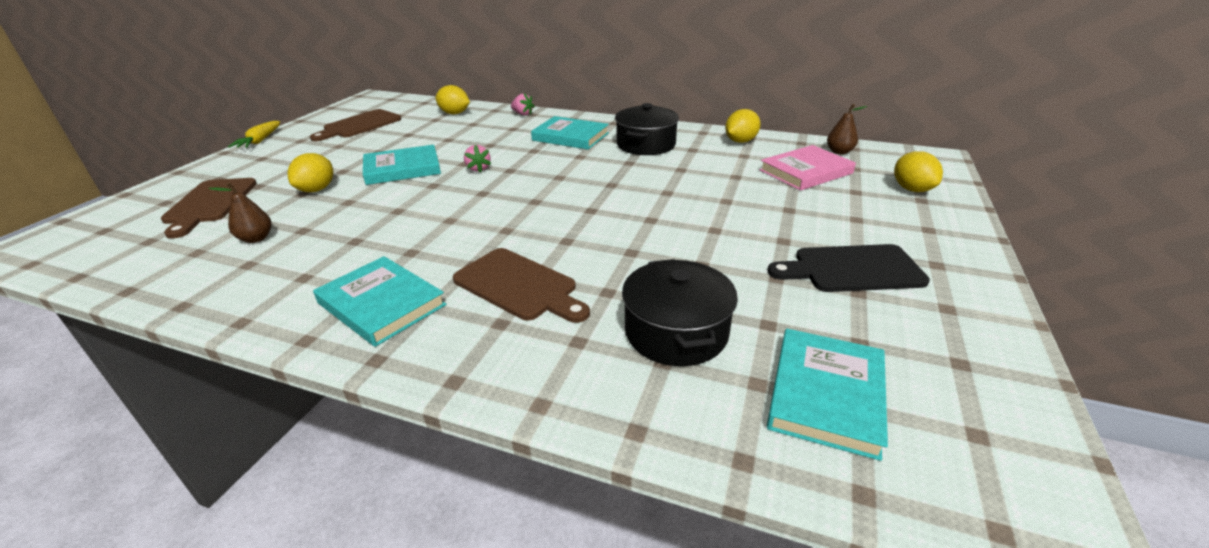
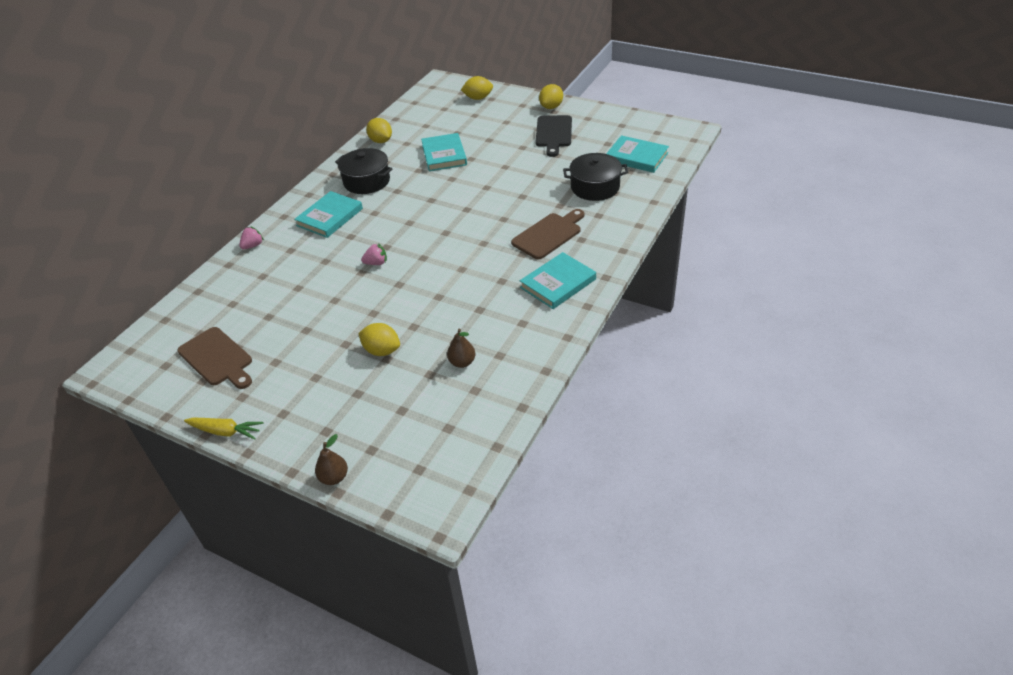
camera: 80 degrees left, 10 degrees up
brown cutting board [161,178,257,239] -> none
turquoise book [363,145,441,185] -> turquoise book moved to [421,133,467,171]
yellow lemon [435,85,470,114] -> yellow lemon moved to [539,84,563,109]
pink book [759,145,856,191] -> none
brown pear [827,104,867,154] -> brown pear moved to [315,434,348,485]

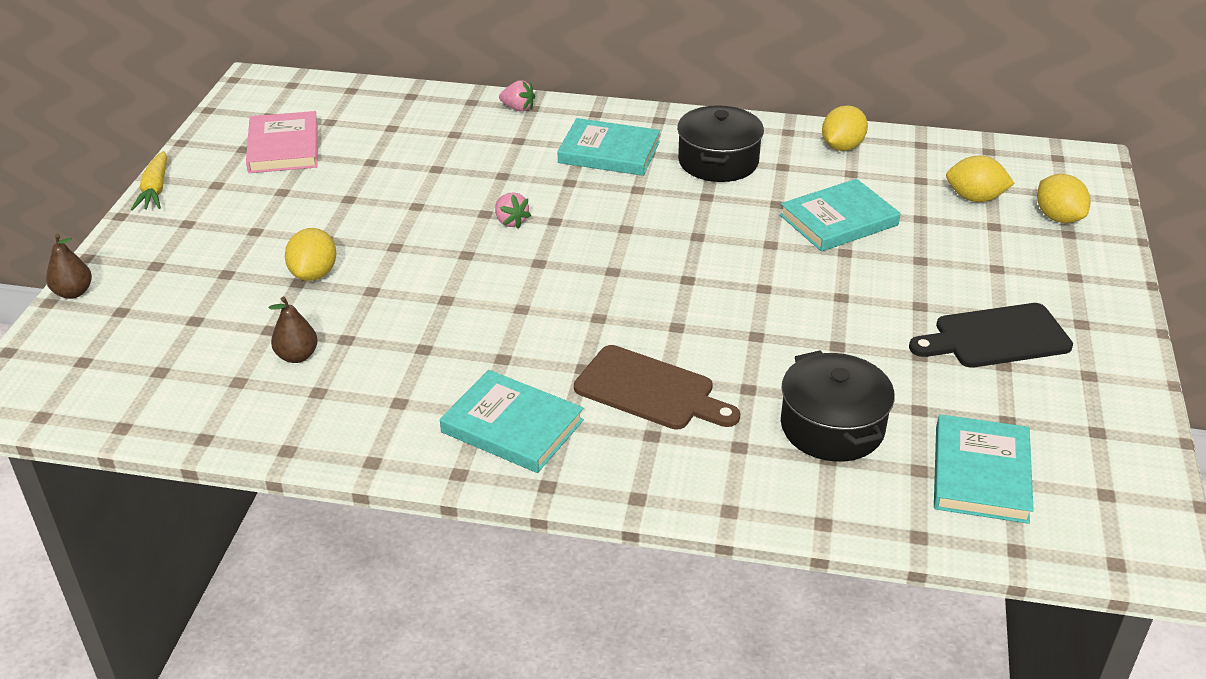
camera: 70 degrees right, 5 degrees down
brown cutting board [177,327,252,389] -> pink book [246,111,318,173]
yellow lemon [539,84,563,109] -> yellow lemon moved to [946,155,1015,202]

